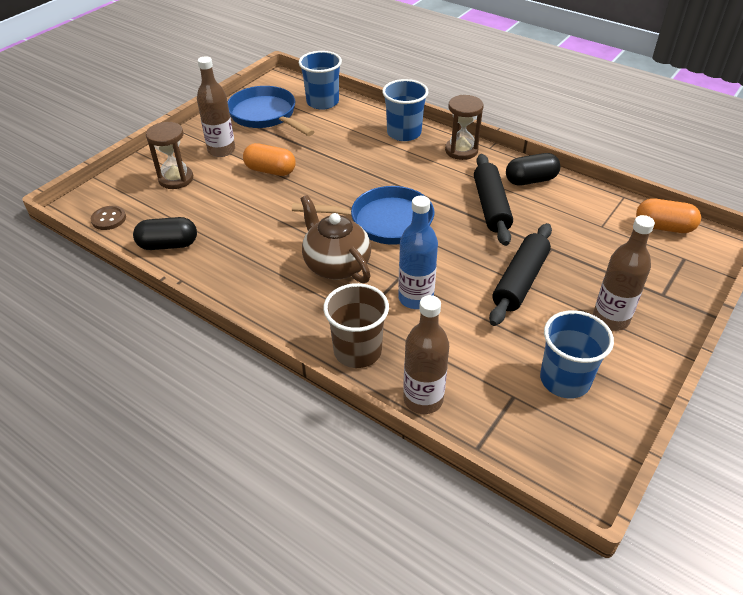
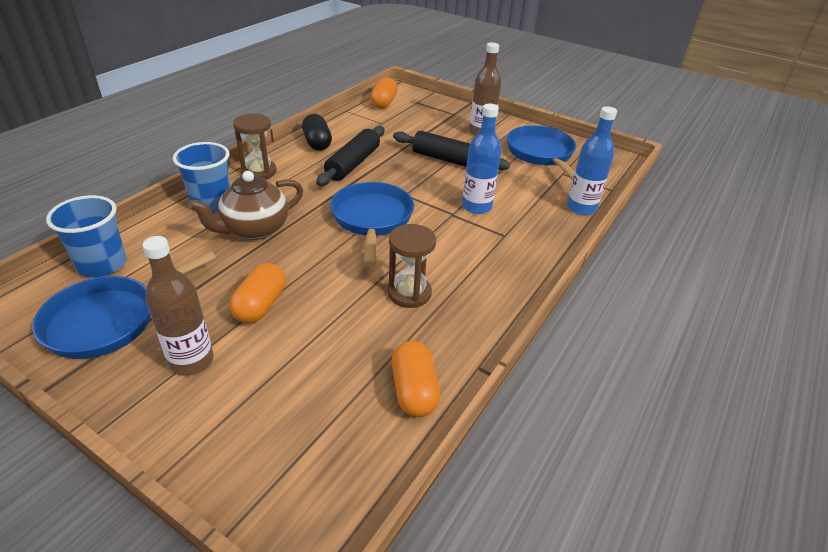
camera: 95 degrees left, 5 degrees down
brown button [91,206,126,230] -> none
black capsule [133,217,197,250] -> orange capsule [392,341,440,417]
brown hourglass [146,122,193,189] -> brown hourglass moved to [388,224,436,308]
brown teapot [300,195,371,283] -> brown teapot moved to [188,171,303,240]
brown cup [323,283,389,368] -> none
brown bottle [403,295,449,414] -> blue bottle [567,106,617,215]
black rolling pin [474,154,513,246] -> black rolling pin turned 60 degrees counterclockwise [316,126,384,186]
blue cup [540,310,614,399] -> blue pan [507,125,576,180]

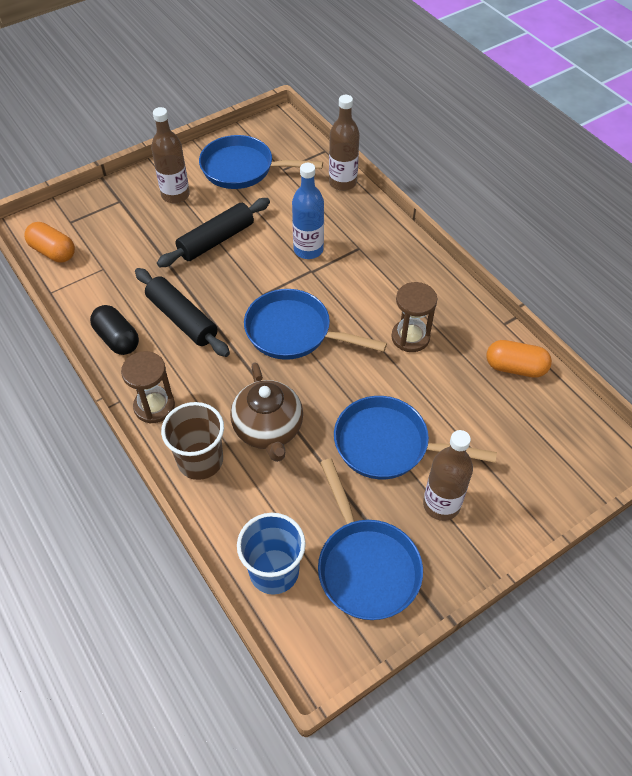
camera: 65 degrees left, 15 degrees up
blue cup [173,142,230,213] -> brown cup [161,402,224,480]
orange capsule [229,263,286,323] -> blue pan [334,396,497,479]
black capsule [302,114,332,151] -> black capsule turned 45 degrees clockwise [90,305,139,355]
blue bottle [567,106,617,215] -> brown bottle [329,95,360,191]

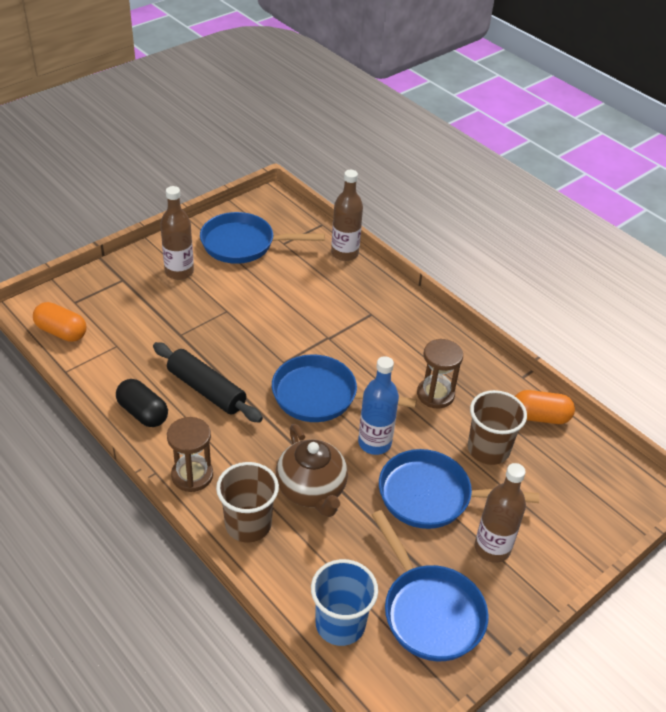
camera: 10 degrees left, 10 degrees down
black rolling pin [157,198,270,267] -> none
blue bottle [292,163,324,259] -> blue bottle moved to [358,356,399,455]
none -> brown cup [468,390,527,465]

